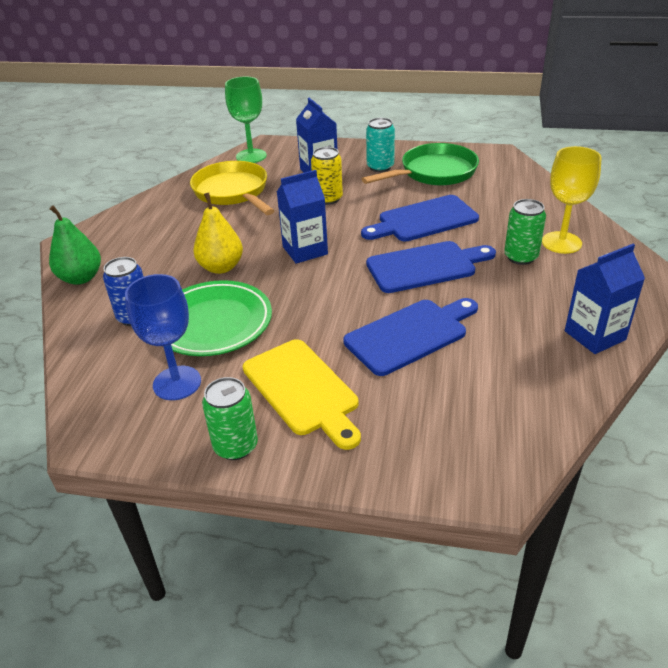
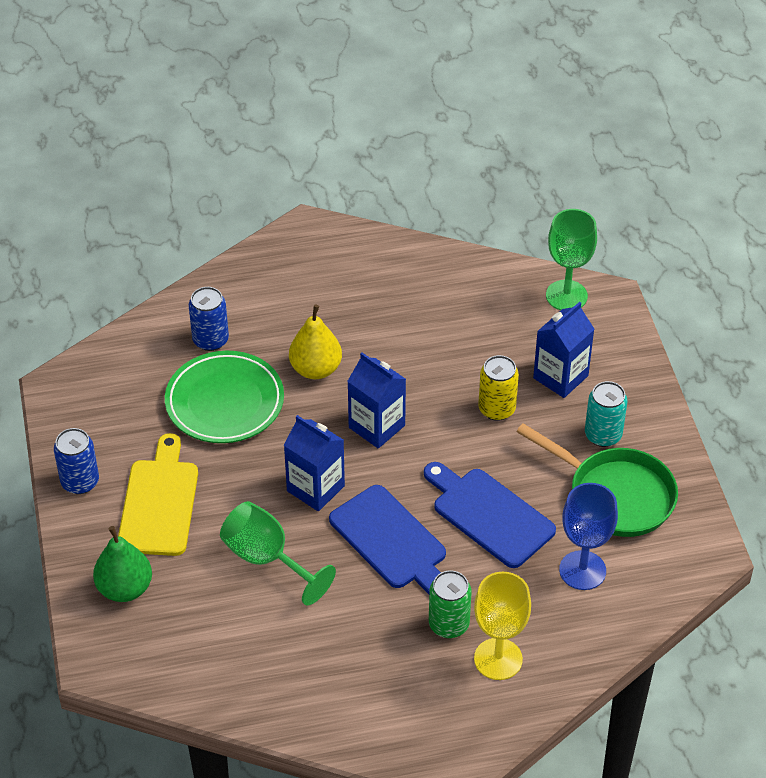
camera: 65 degrees right, 10 degrees up
green pear [49,206,101,285] -> green pear moved to [93,526,152,602]
blue goblet [125,274,201,400] -> blue goblet moved to [559,483,618,590]
yellow pan [190,161,274,215] -> none
green can [202,377,258,460] -> blue can [54,428,99,494]
yellow cutting board [243,339,361,450] -> yellow cutting board turned 150 degrees clockwise [118,433,198,556]
blue cutting board [344,298,478,376] -> green goblet [220,501,336,605]
blue carton [565,244,645,354] -> blue carton moved to [284,415,345,511]

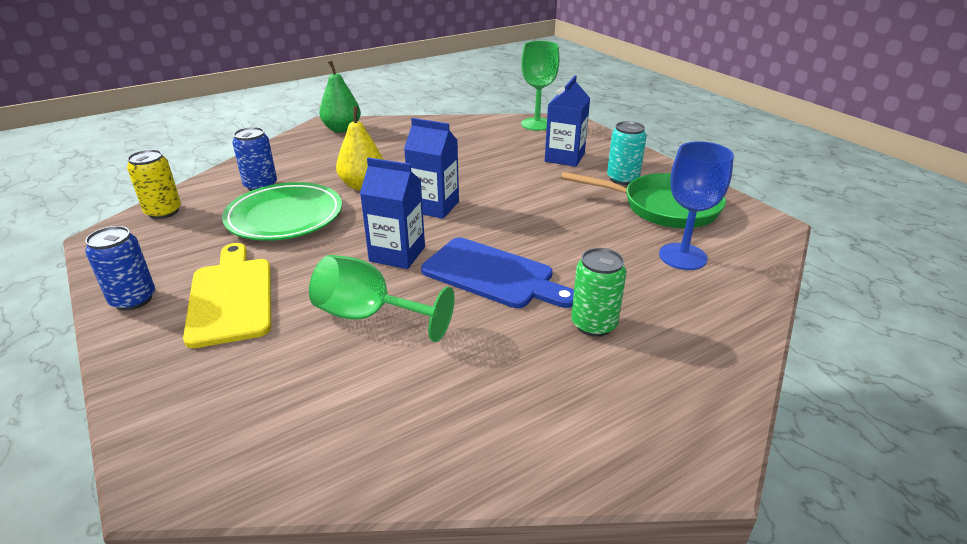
camera: 20 degrees left, 15 degrees down
green pear [93,526,152,602] -> green pear moved to [319,61,361,133]
blue cutting board [424,462,556,568] -> none
yellow goblet [474,572,531,680] -> none
yellow can [478,355,519,421] -> yellow can moved to [127,149,181,219]

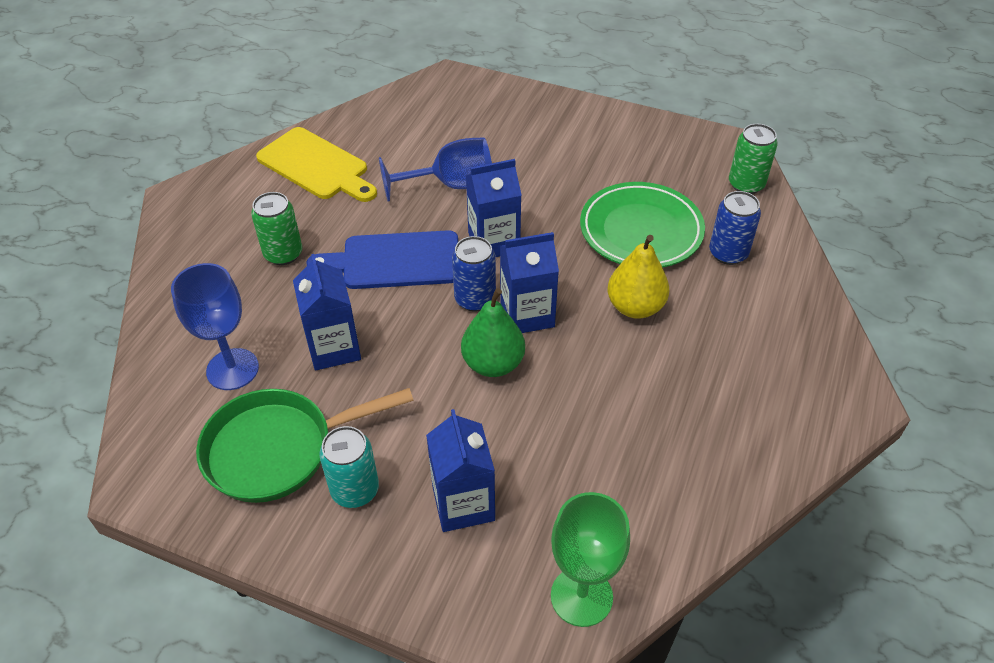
camera: 145 degrees right, 15 degrees up
blue can [85,226,155,311] -> blue can moved to [452,236,496,312]
yellow can [127,149,181,219] -> green can [729,124,778,194]
yellow cutting board [183,243,271,348] -> yellow cutting board moved to [256,127,377,202]
green goblet [309,255,454,342] -> blue goblet [379,137,492,201]
green pear [319,61,361,133] -> green pear moved to [461,288,525,377]
none -> blue carton [293,254,361,370]

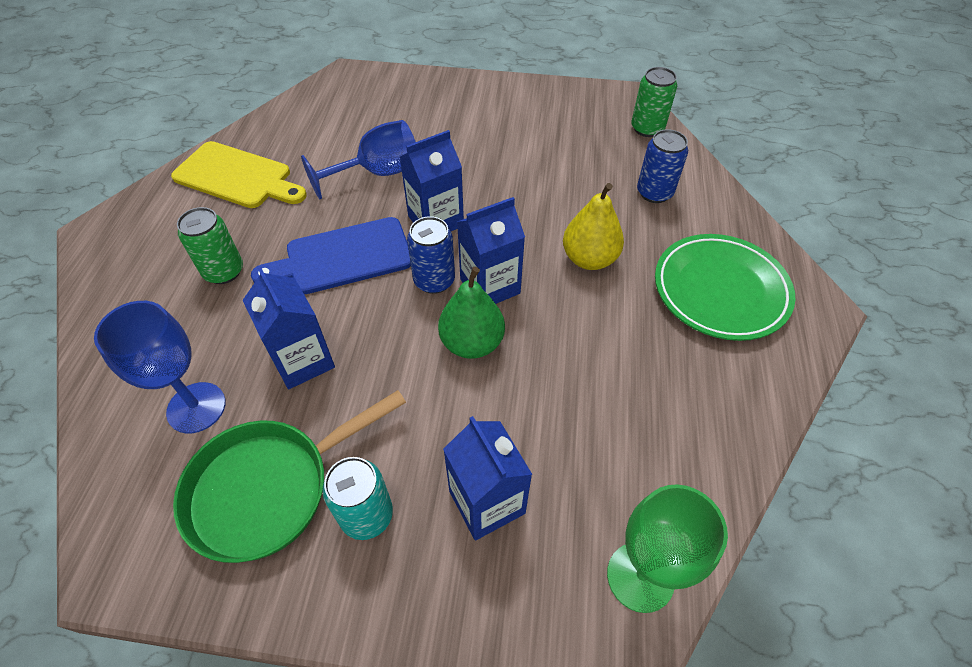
camera: 15 degrees left, 5 degrees up
green plate [580,182,705,268] -> green plate moved to [655,234,795,341]

